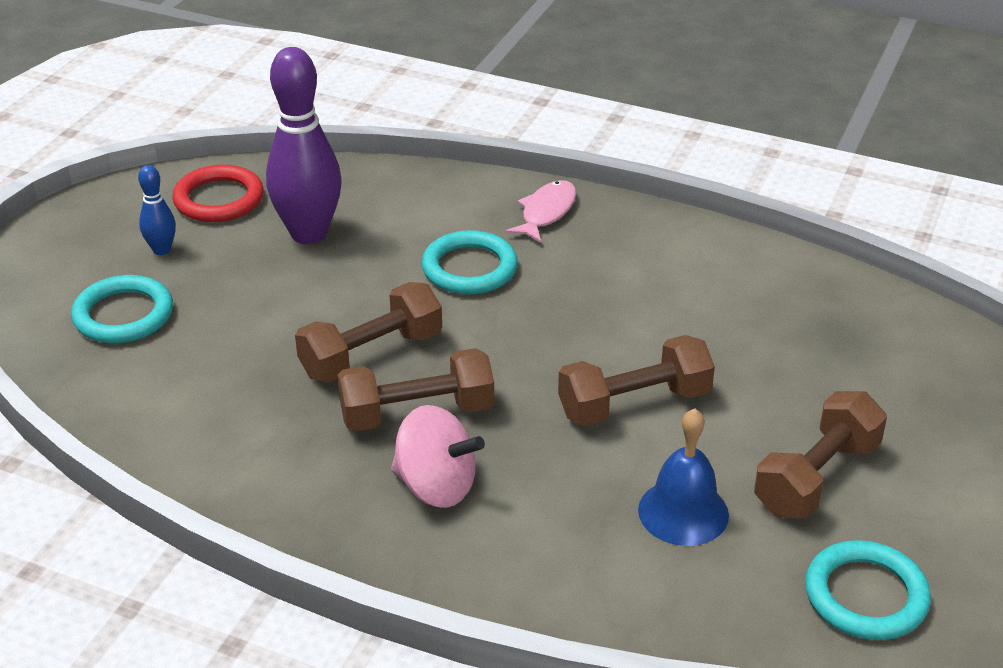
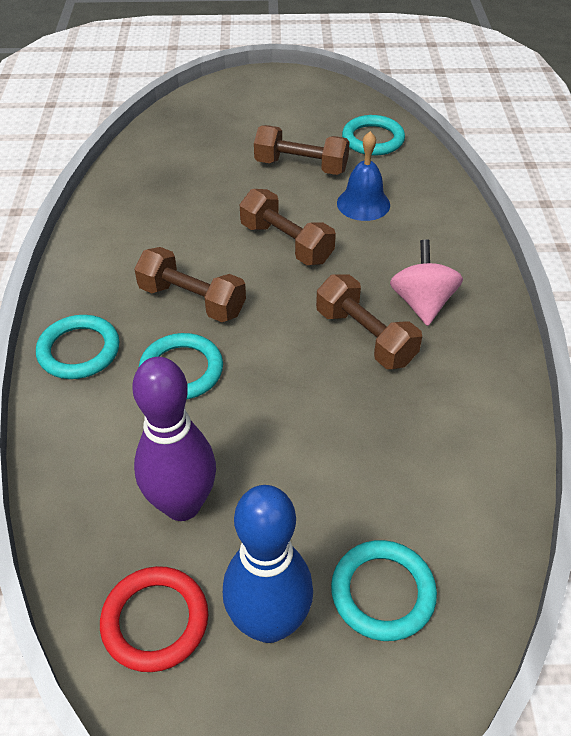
camera: 115 degrees left, 10 degrees up
blue bowling pin [138,165,176,255] -> blue bowling pin [223,485,313,643], size x2.11
brown dumbbell [295,282,442,383] -> brown dumbbell moved to [134,247,246,322]
pink fish [506,180,576,243] -> turquoise ring [36,315,120,379]

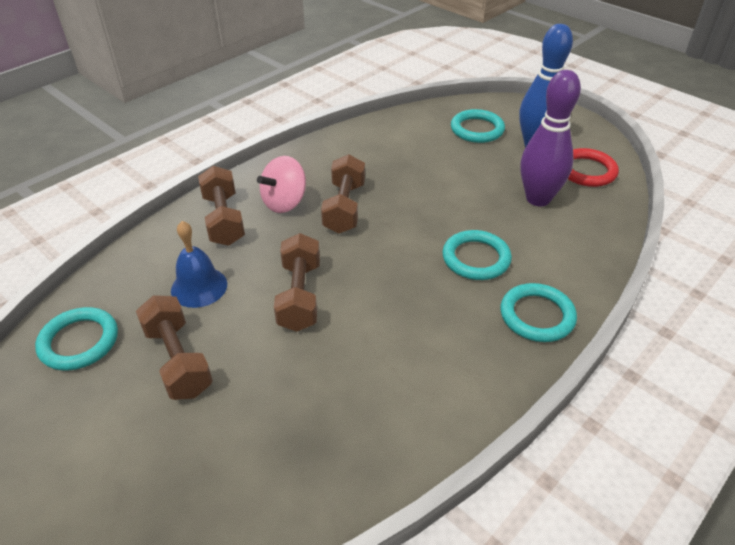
camera: 135 degrees left, 5 degrees down
brown dumbbell [134,247,246,322] -> brown dumbbell moved to [198,166,245,246]

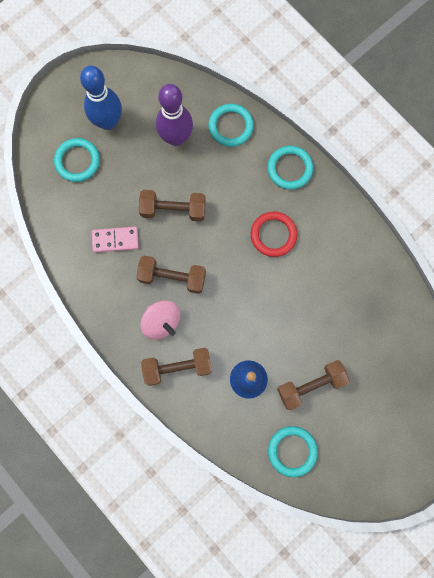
camera: 85 degrees left, 35 degrees up
brown dumbbell [274,233,320,332] -> brown dumbbell moved to [139,190,206,222]
turquoise ring [442,230,512,280] -> turquoise ring moved to [208,104,254,147]
red ring [568,148,619,187] -> red ring moved to [251,211,297,257]
none -> pink domino [92,227,139,252]

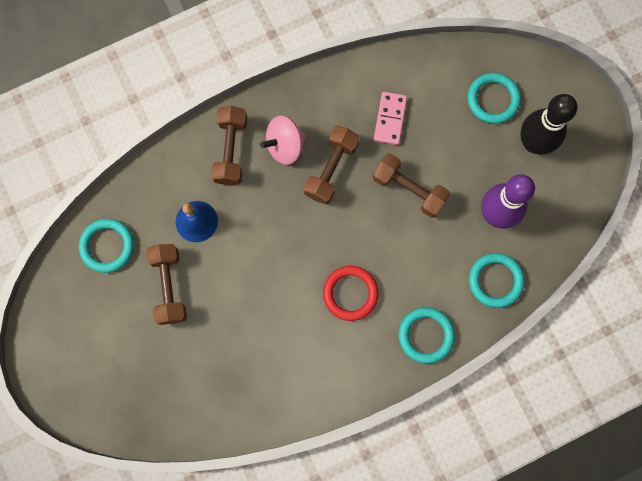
camera: 105 degrees right, 0 degrees up
blue bowling pin [80,66,122,130] -> black bowling pin [520,94,577,155]
brown dumbbell [139,190,206,222] -> brown dumbbell turned 75 degrees counterclockwise [373,153,450,218]

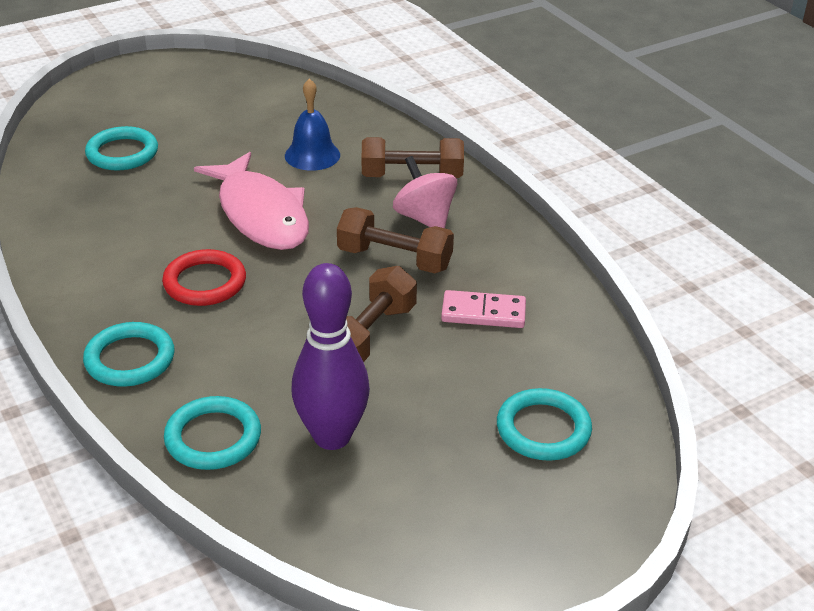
camera: 85 degrees right, 40 degrees down
turquoise ring [79,219,134,273] -> turquoise ring moved to [85,126,158,171]
brown dumbbell [146,244,187,325] -> none
black bowling pin [520,94,577,155] -> none
none -> pink fish [194,152,309,250]

